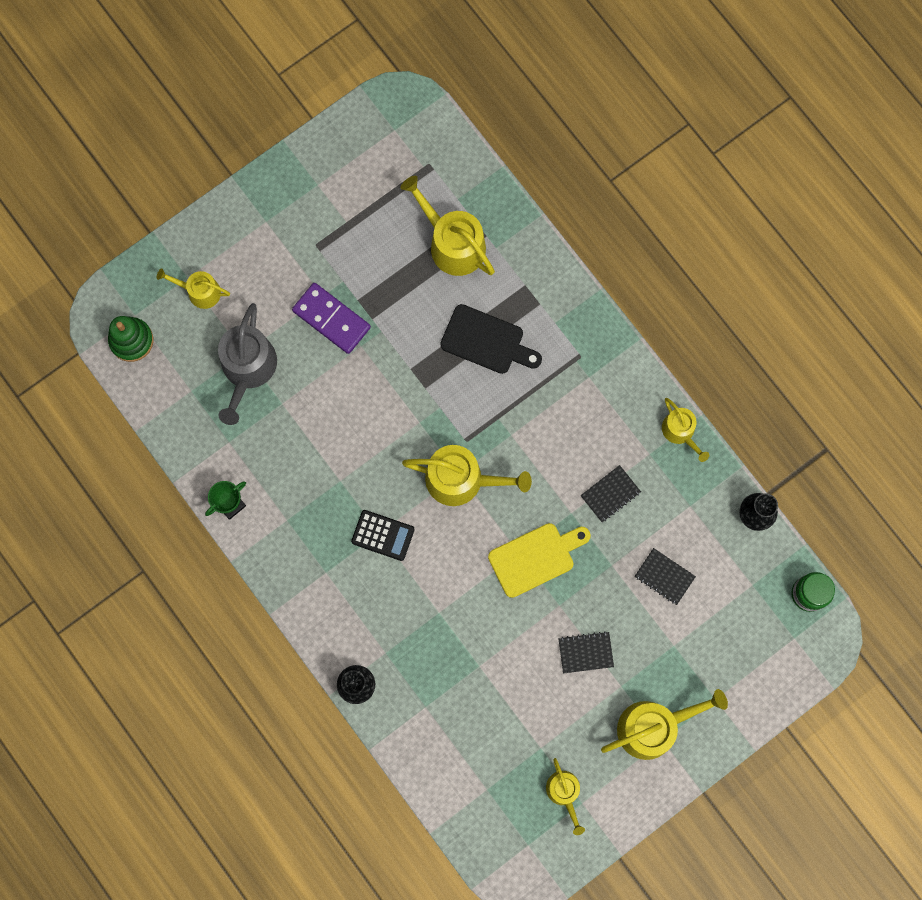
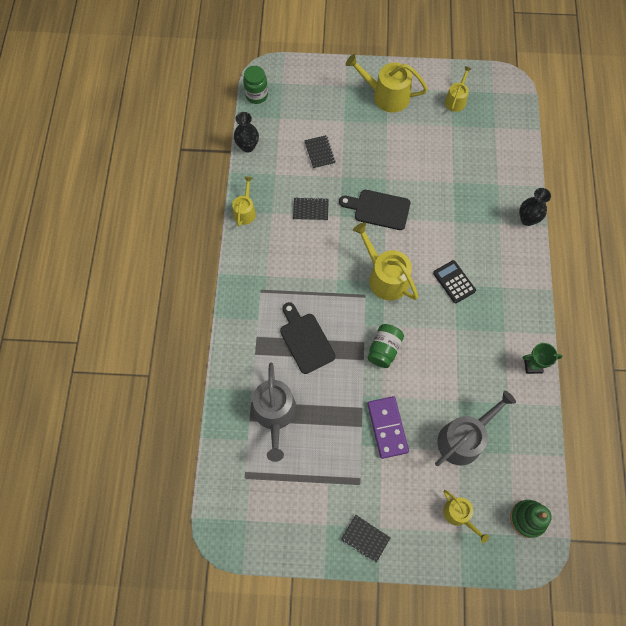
camera: 140 degrees left, 10 degrees down
yellow watering can [400,176,495,276] -> grey watering can [253,362,296,462]
yellow cutting board [488,523,591,598] -> black cutting board [339,190,410,230]
black notebook [559,631,614,674] -> black notebook moved to [341,515,391,563]
none -> green jar [367,324,404,368]

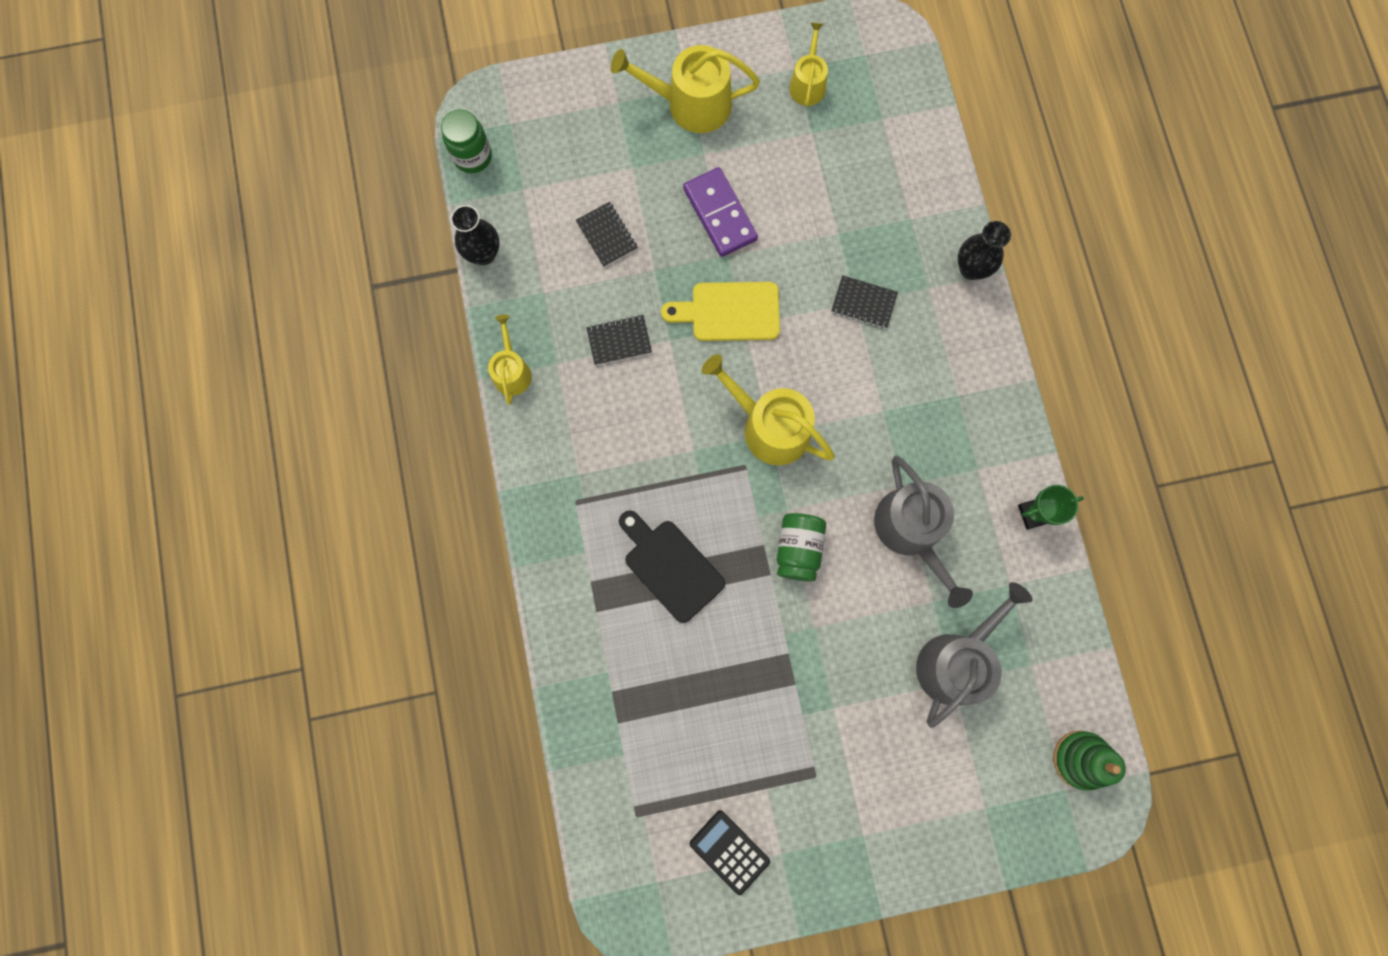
camera: 15 degrees left, 10 degrees up
grey watering can [253,362,296,462] -> grey watering can moved to [874,455,973,608]
black cutting board [339,190,410,230] -> yellow cutting board [661,282,780,341]
black notebook [341,515,391,563] -> black notebook moved to [831,275,898,329]
purple domino [367,396,409,459] -> purple domino moved to [683,167,758,257]
black calculator [433,260,476,303] -> black calculator moved to [690,810,770,895]
yellow watering can [443,490,489,543] -> none

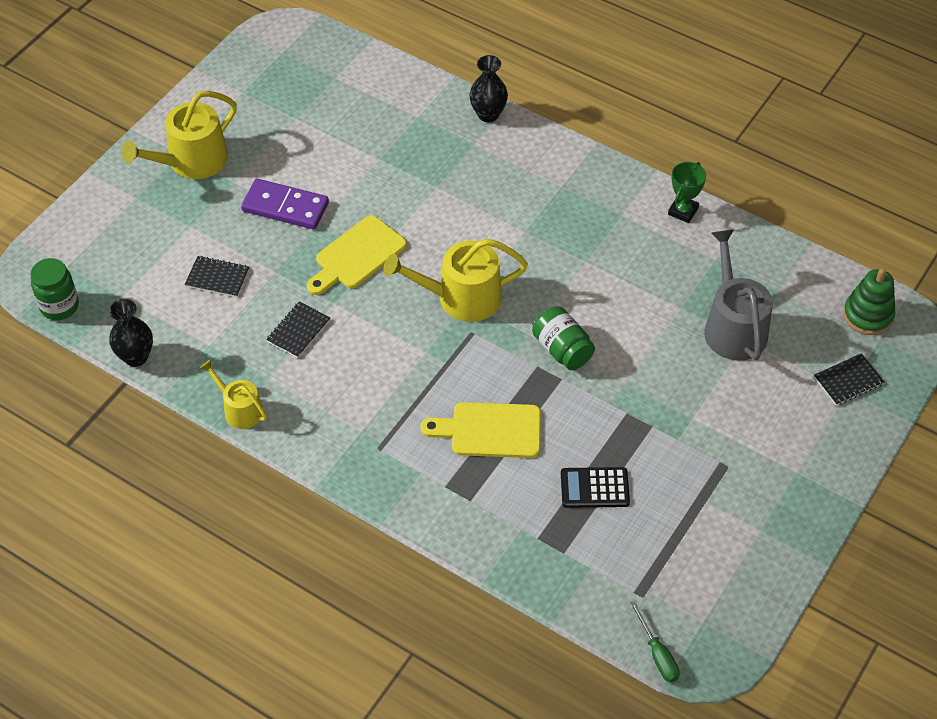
camera: 45 degrees left, 25 degrees down
black cutting board [619,510,725,623] -> yellow cutting board [421,402,541,458]
black calculator [690,810,770,895] -> black calculator moved to [561,467,630,508]
yellow watering can [789,22,828,107] -> none
black notebook [831,275,898,329] -> black notebook moved to [814,353,884,405]
grey watering can [874,455,973,608] -> none
none -> green screwdriver [630,601,680,682]

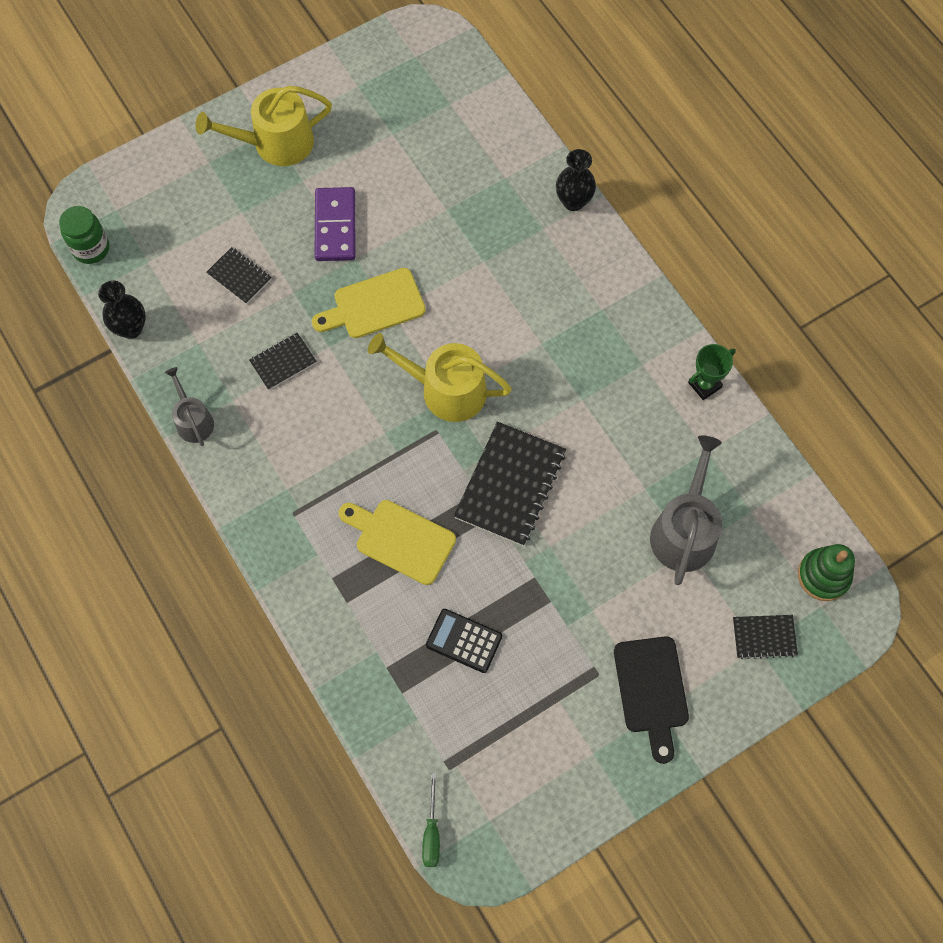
camera: 25 degrees right, 15 degrees up
yellow watering can [200,359,267,429] -> grey watering can [165,367,214,446]
purple domino [241,179,329,229] -> purple domino turned 45 degrees clockwise [314,187,355,261]
green jar [532,306,595,370] -> black notebook [454,422,566,546]
none -> black cutting board [614,636,689,764]

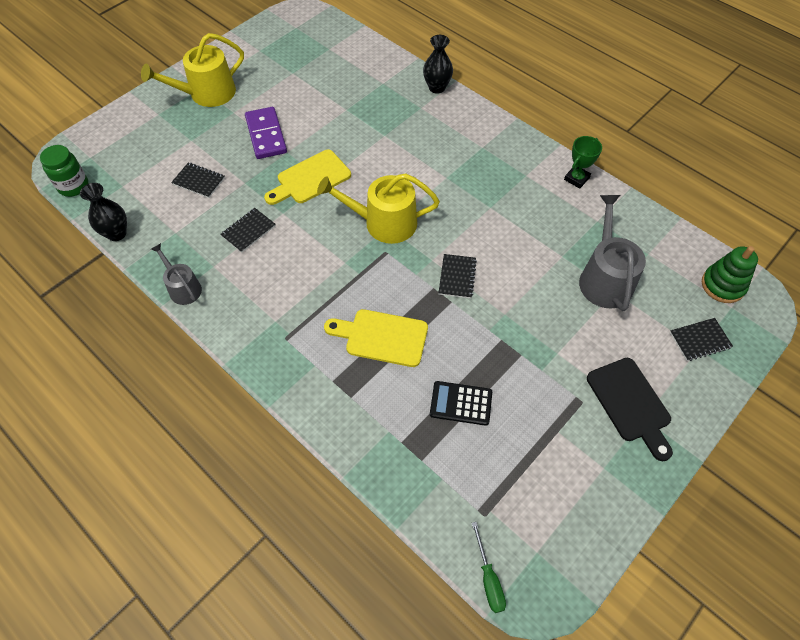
camera: 15 degrees left, 10 degrees down
black notebook [454,422,566,546] -> black notebook [438,254,477,298], size x0.53

